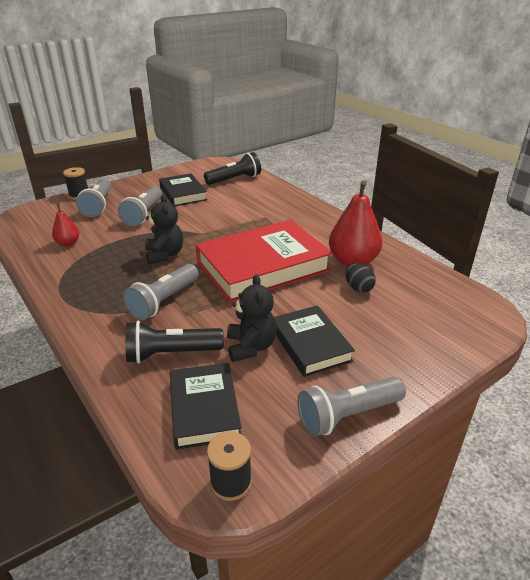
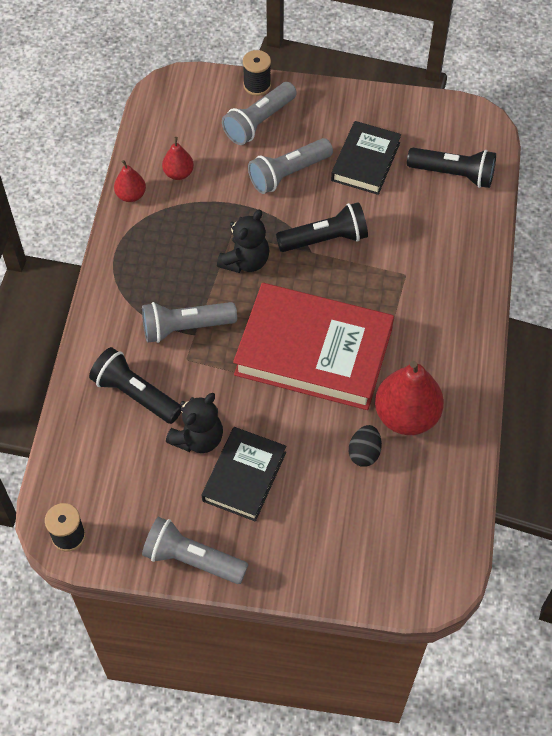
camera: 45 degrees right, 25 degrees up
black book [170,363,241,450] -> none
none -> red pear [114,160,146,202]
none -> black flashlight [276,202,368,252]

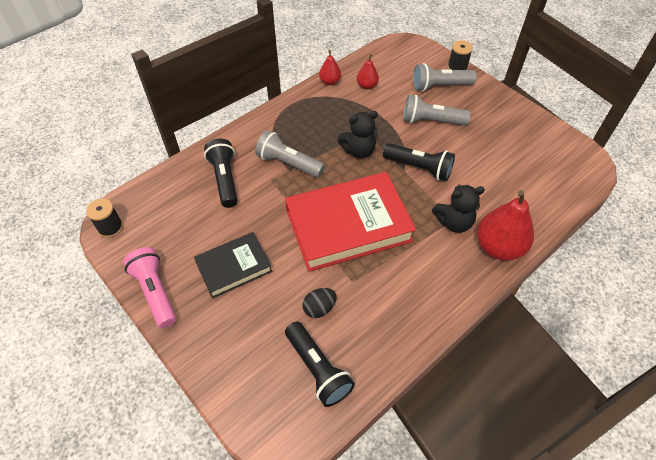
camera: 40 degrees right, 5 degrees down
grey flashlight [142,517,248,584] -> pink flashlight [123,247,176,328]
black teddy bear [166,393,223,453] -> black teddy bear moved to [432,184,485,233]
red book [233,283,394,410] -> red book turned 75 degrees counterclockwise [285,172,416,272]
black book [331,121,401,195] -> none
red pear [375,361,444,435] -> red pear moved to [477,190,534,261]
black flashlight [407,148,496,188] -> black flashlight moved to [285,322,355,407]

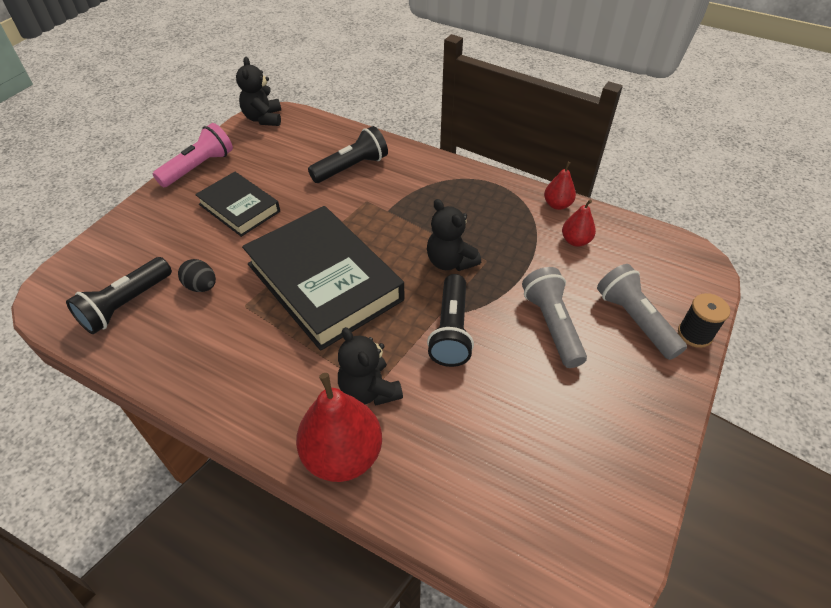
camera: 70 degrees right, 5 degrees down
black spool [86,198,123,238] -> black teddy bear [236,57,281,126]
grey flashlight [255,130,325,178] -> none
red book [285,172,416,272] -> black book [242,206,405,351]

